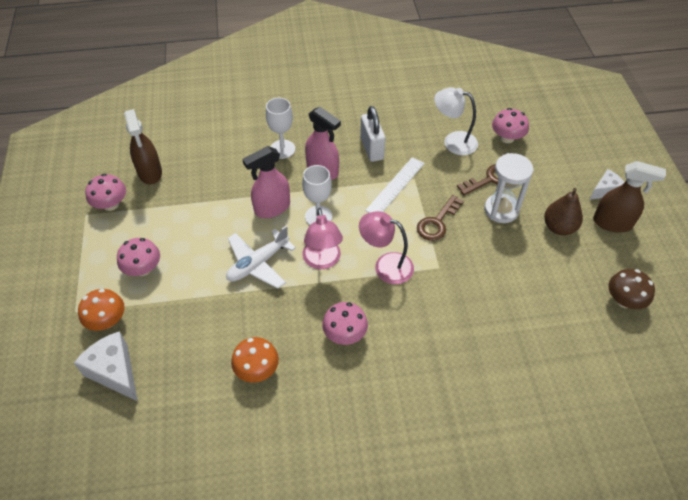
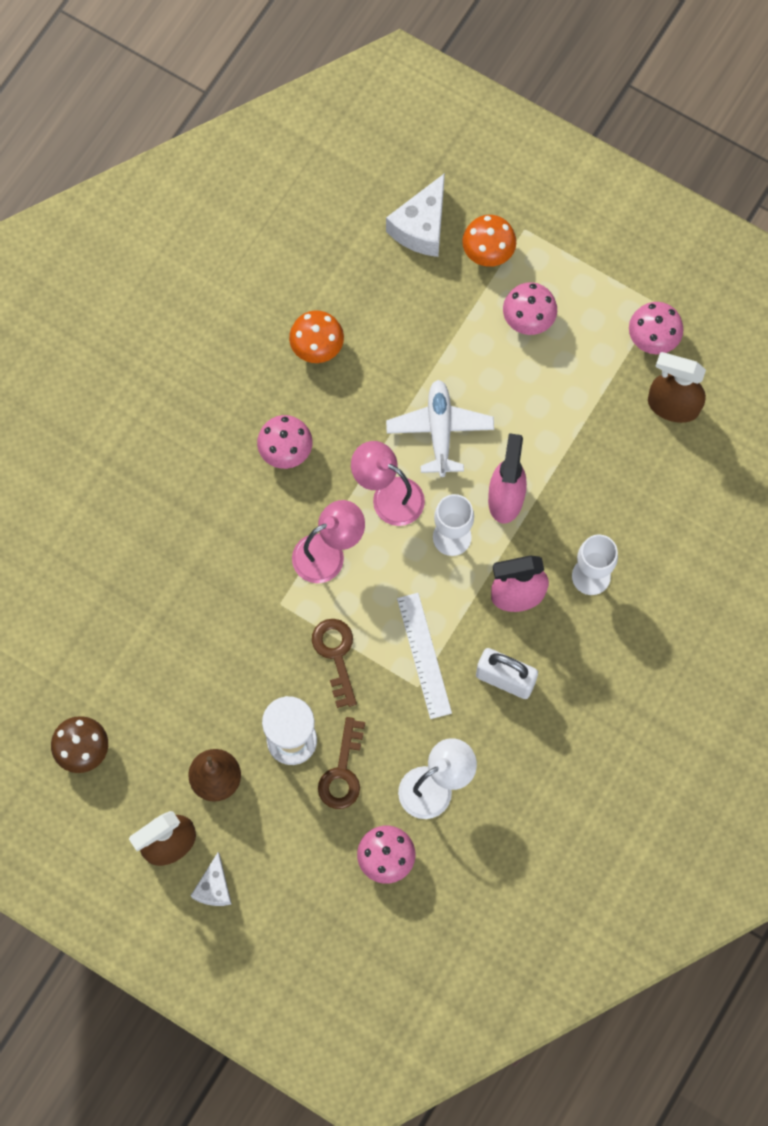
camera: 130 degrees right, 20 degrees up
white cheese [74,331,138,401] -> white cheese turned 120 degrees clockwise [386,173,445,257]

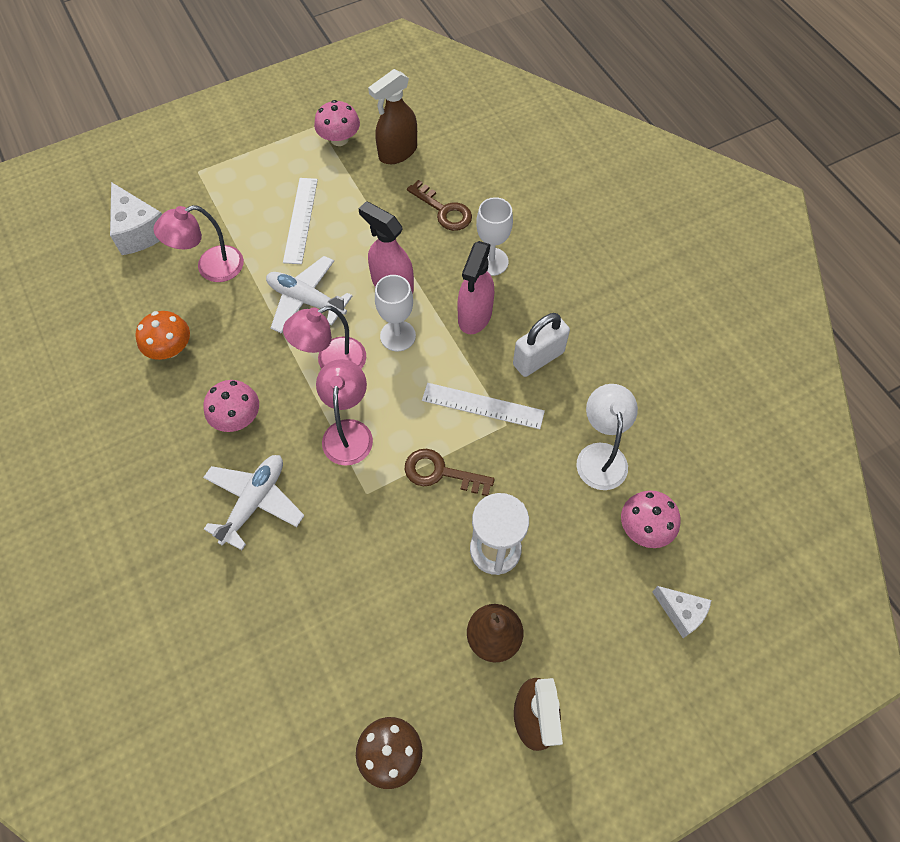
camera: 60 degrees left, 10 degrees down
white cheese [190,852,232,906] -> white cheese moved to [652,586,711,638]
brown key [318,717,365,809] -> brown key moved to [407,180,472,231]
orange mushroom [462,215,516,267] -> none
pink mushroom [503,282,557,335] -> none
none -> pink lamp [154,205,244,282]
none -> white plane [203,455,304,550]
none -> white ruler [283,178,318,264]

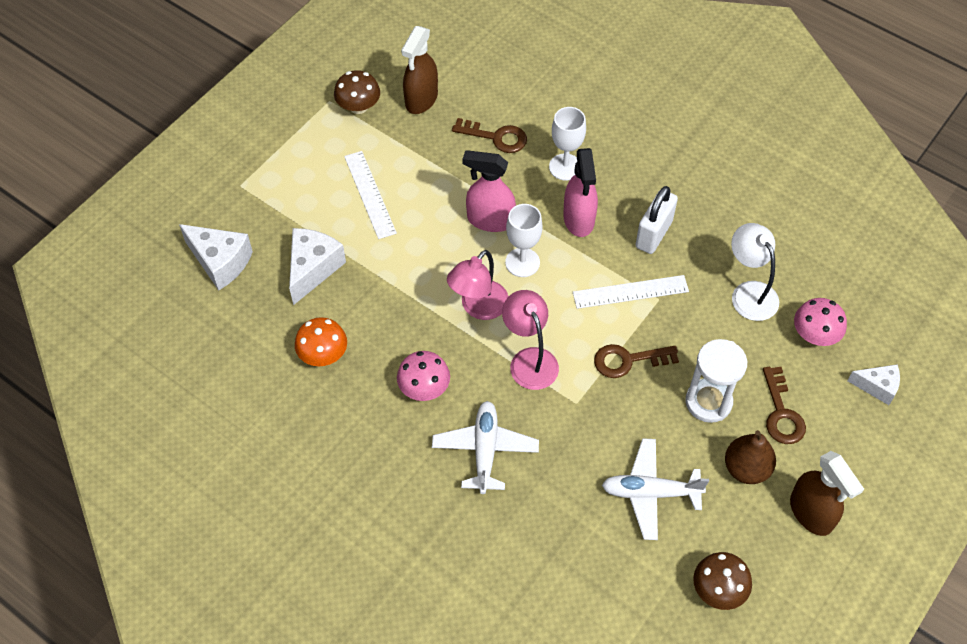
camera: 25 degrees left, 5 degrees down
pink lamp [154,205,244,282] -> white cheese [289,228,346,305]
white plane [266,256,352,334] -> white plane moved to [602,438,709,540]
pink mushroom [314,100,360,146] -> brown mushroom [334,70,380,114]
none -> brown key [763,367,806,444]

